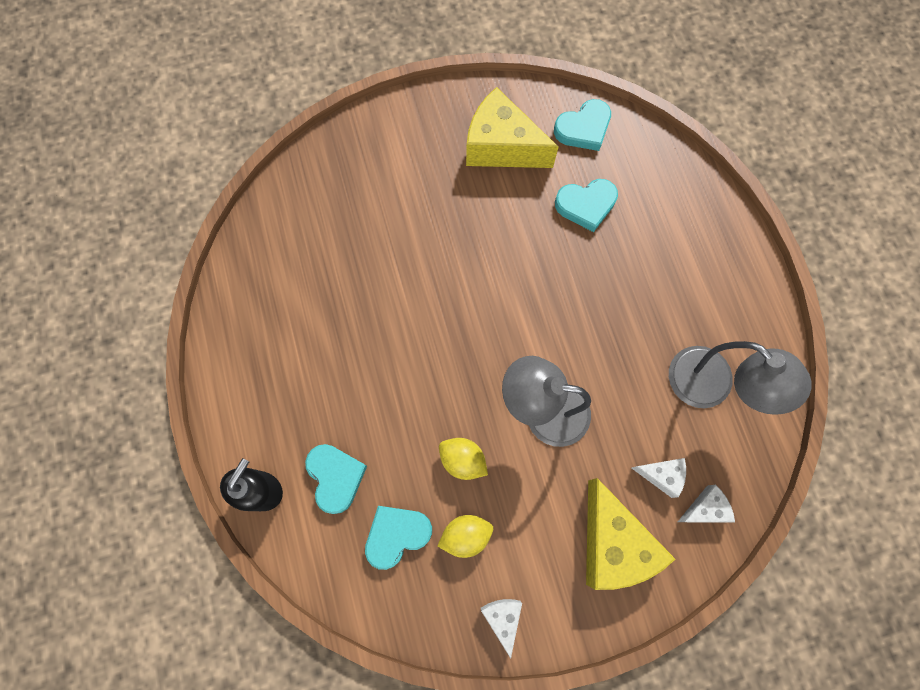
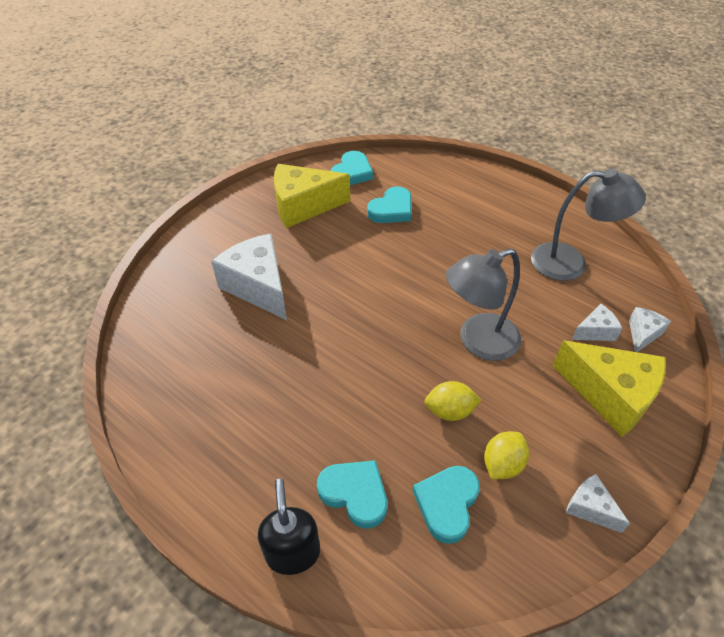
camera: 35 degrees left, 25 degrees down
none -> white cheese [211,234,287,320]

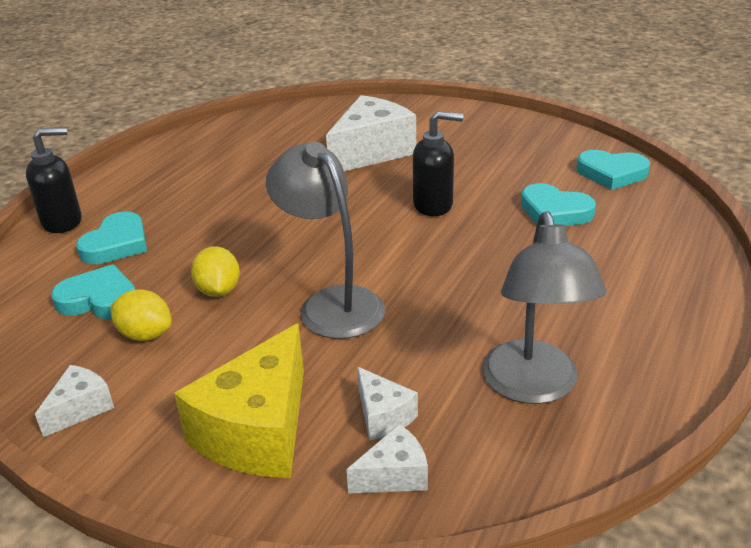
camera: 80 degrees right, 15 degrees down
yellow cheese [274,164,350,228] -> none
white cheese [629,307,671,352] -> white cheese turned 45 degrees counterclockwise [346,424,428,494]
none -> black soap dispenser [413,111,463,216]

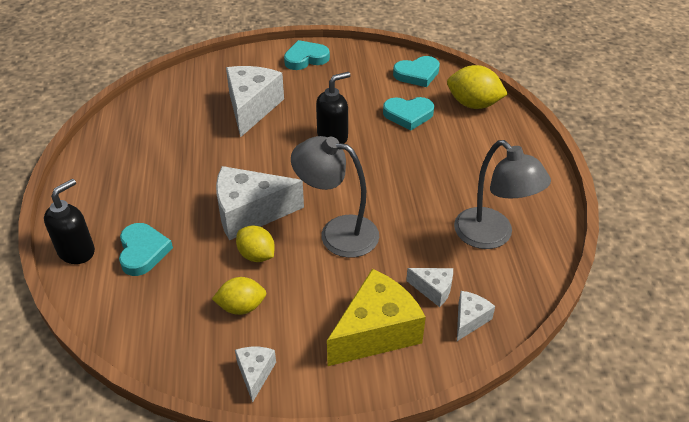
camera: 35 degrees left, 10 degrees up
turquoise heart [51,264,135,319] -> turquoise heart moved to [284,40,330,70]
yellow cheese [174,323,304,478] -> yellow cheese turned 120 degrees counterclockwise [327,269,426,366]
none -> white cheese [216,166,304,240]
none -> yellow lemon [447,65,508,109]

